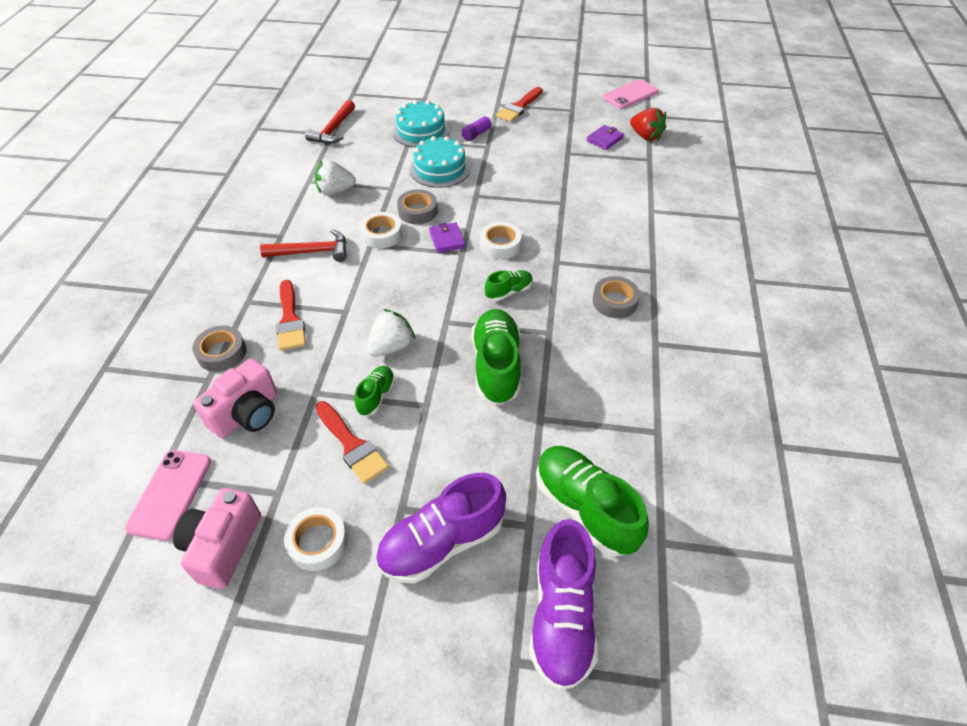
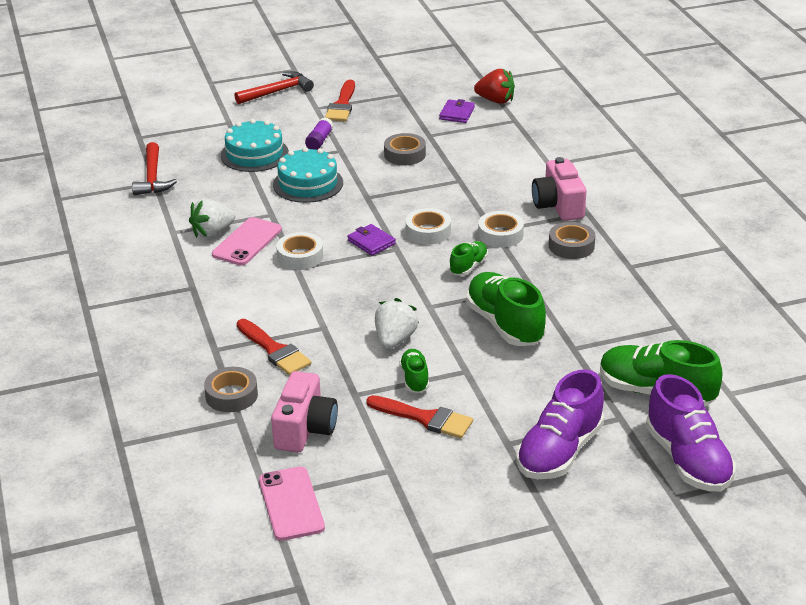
camera: 25 degrees left, 15 degrees down
pink camera [173,488,261,589] -> pink camera moved to [532,157,586,221]
red hammer [260,229,347,262] -> red hammer moved to [234,71,314,104]
white tape [284,507,348,571] -> white tape moved to [478,211,524,248]
grey tape [397,189,438,224] -> grey tape moved to [384,133,426,165]
pink phone [603,79,659,109] -> pink phone moved to [212,217,282,265]

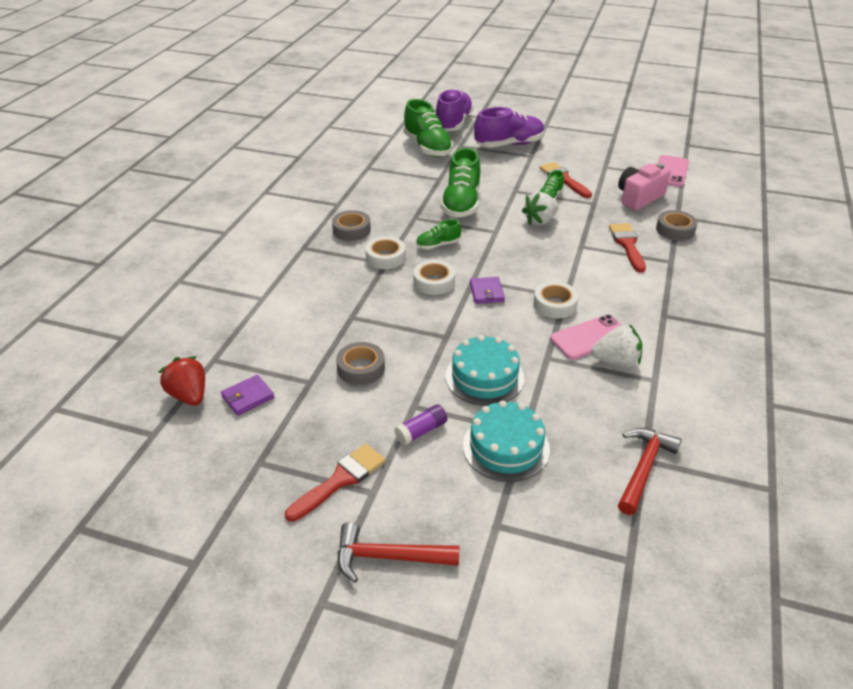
camera: 145 degrees left, 5 degrees up
pink camera [532,157,586,221] -> none

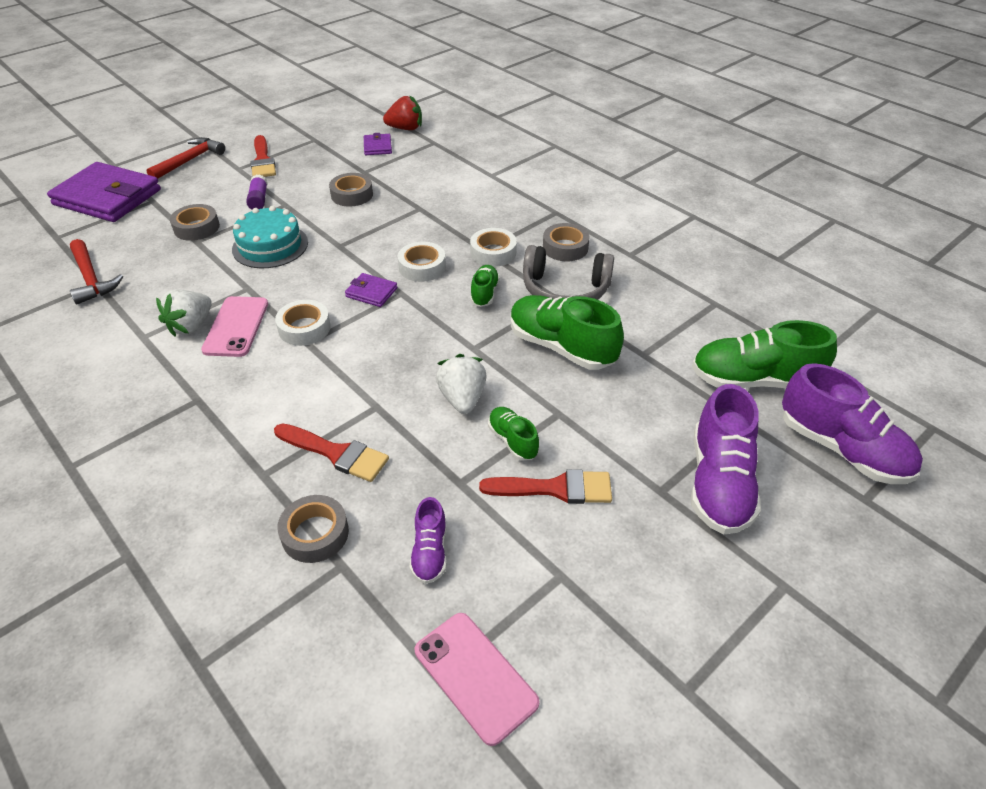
camera: 120 degrees right, 5 degrees up
turquoise cake [463,400,550,482] -> grey tape [170,204,220,241]
pink camera [618,163,671,210] -> purple shoe [409,497,446,584]
none -> purple wallet [47,162,161,222]
none -> grey headphones [523,245,614,300]

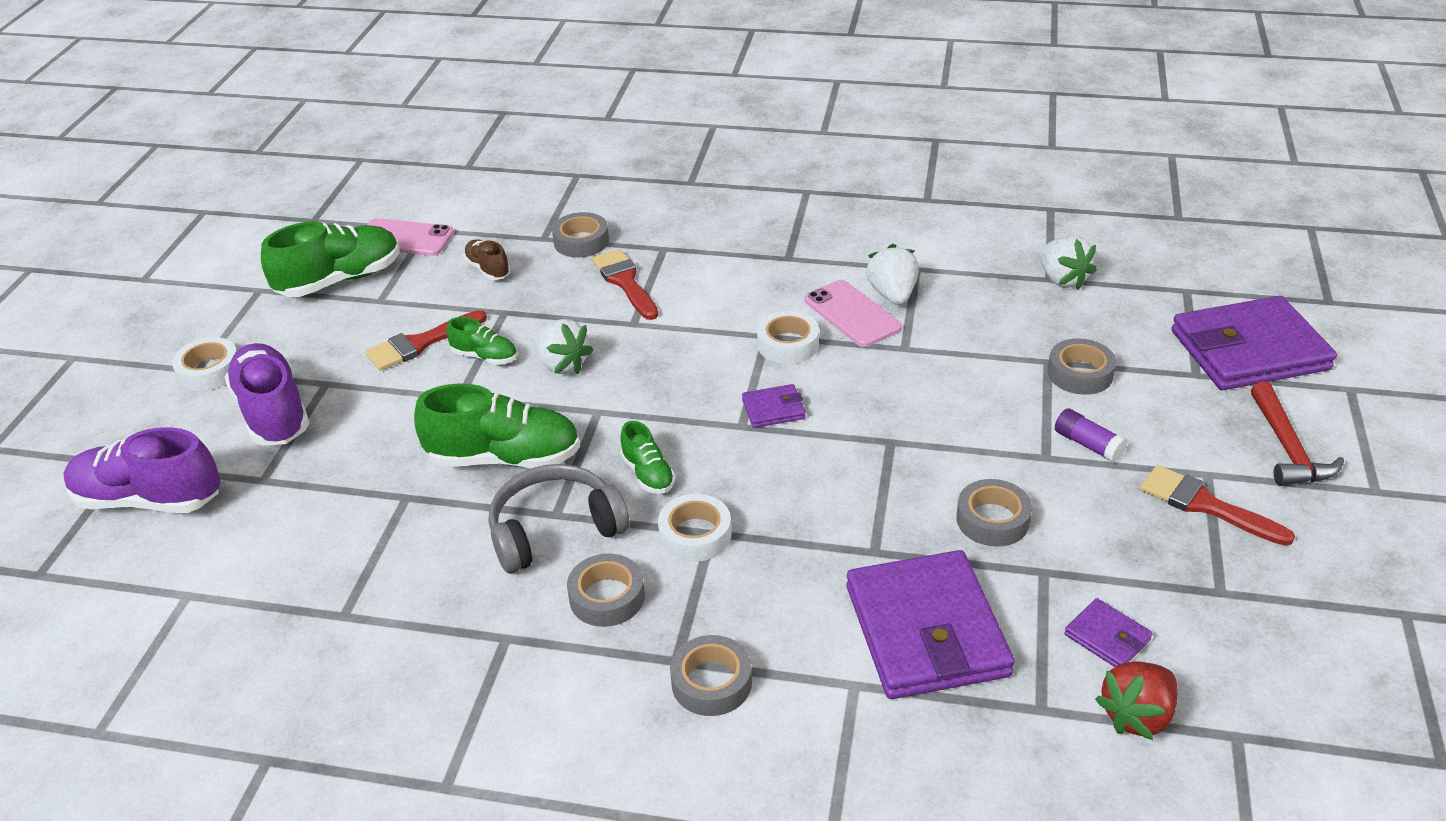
camera: 145 degrees right, 5 degrees down
red hammer [70,239,123,305] -> white strawberry [1040,236,1097,290]
turquoise cake [232,206,308,268] -> none
red brush [274,423,389,482] -> red brush turned 75 degrees clockwise [592,249,658,320]
white tape [398,242,446,282] -> white tape moved to [172,337,237,391]
purple shoe [409,497,446,584] -> brown shoe [463,239,510,280]
green shoe [692,320,837,388] -> green shoe moved to [261,221,399,297]
none -> grey tape [670,635,752,716]
none -> purple wallet [846,550,1015,699]

